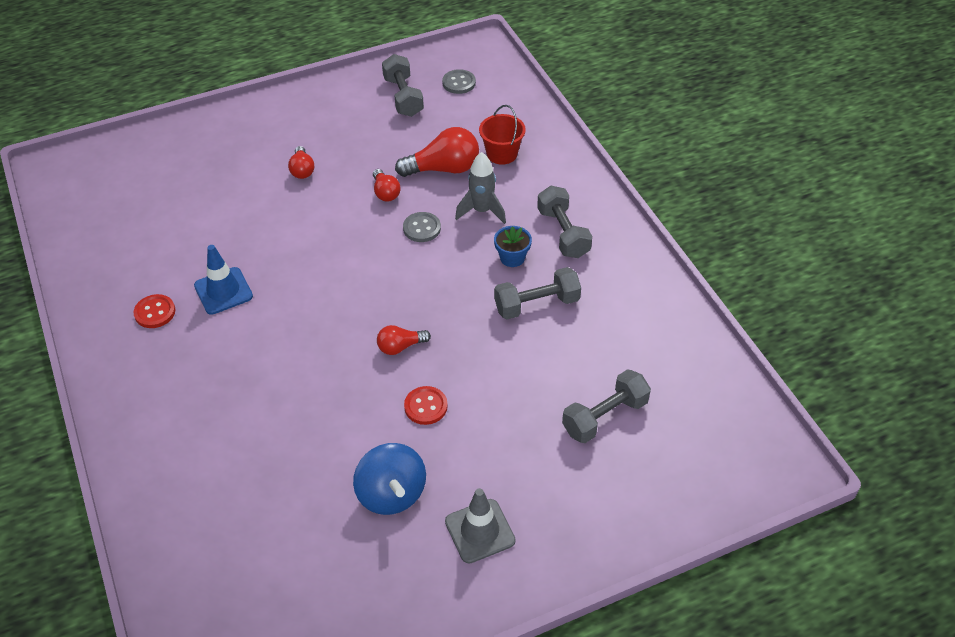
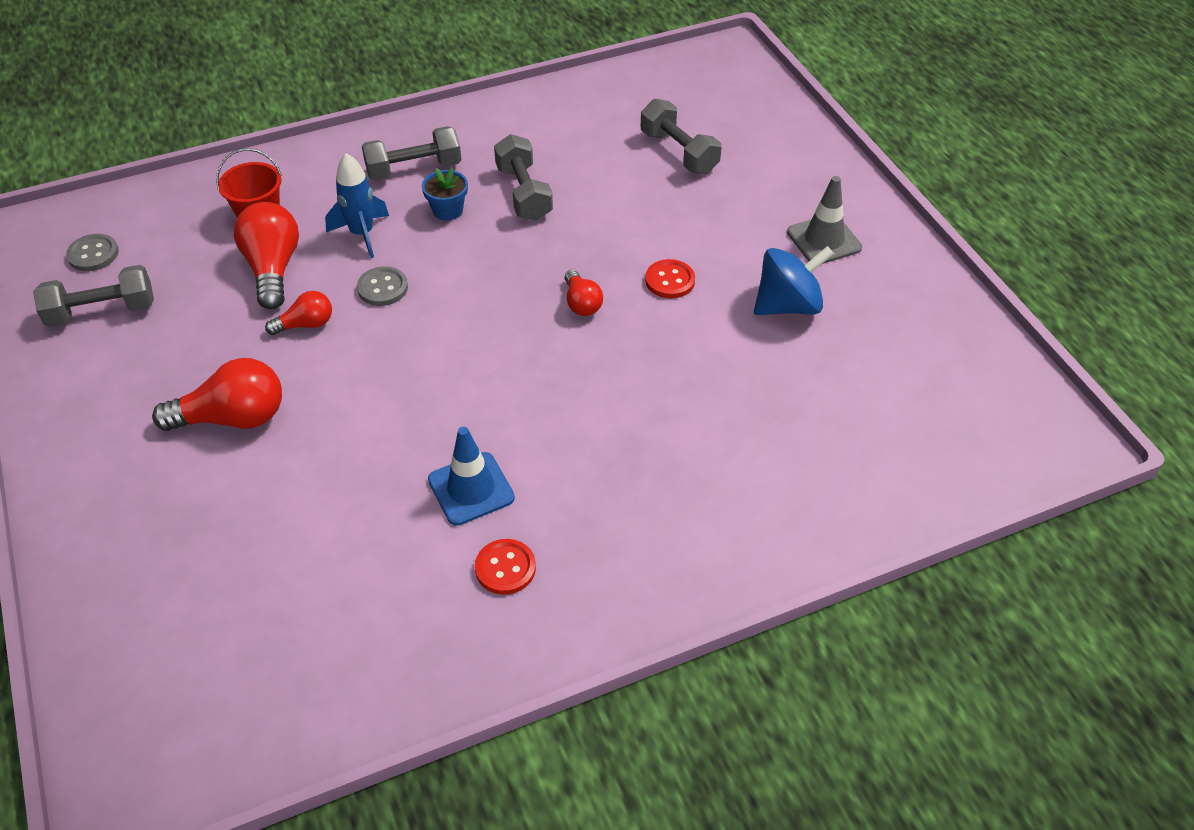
camera: 90 degrees left, 0 degrees up
red light bulb [288,146,314,179] -> red light bulb [152,358,282,431], size x1.77
grey rocket [455,152,506,224] -> blue rocket [325,153,389,258]

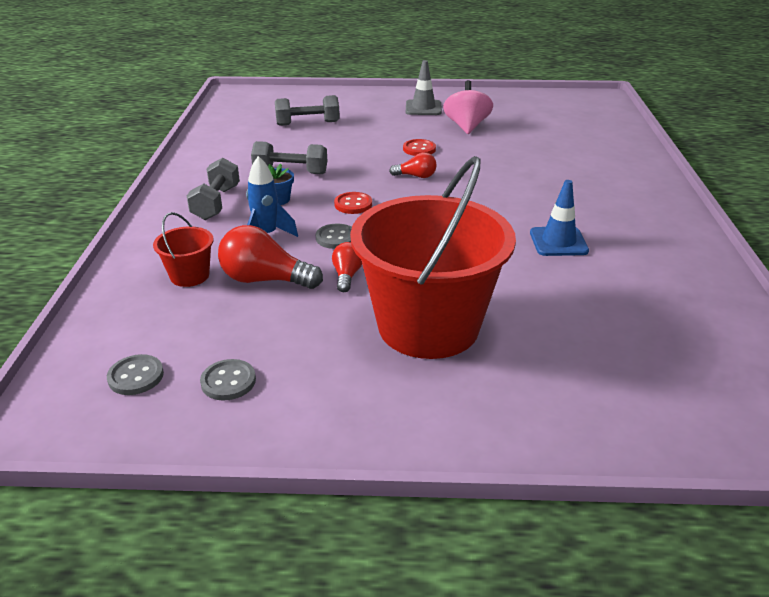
camera: 65 degrees left, 15 degrees down
grey dumbbell [33,265,154,327] -> grey button [200,359,256,400]
red light bulb [152,358,282,431] -> red bucket [350,156,516,359]
red button [475,539,536,595] -> red button moved to [334,192,372,214]
blue spinning top [754,246,834,315] -> pink spinning top [443,80,493,134]

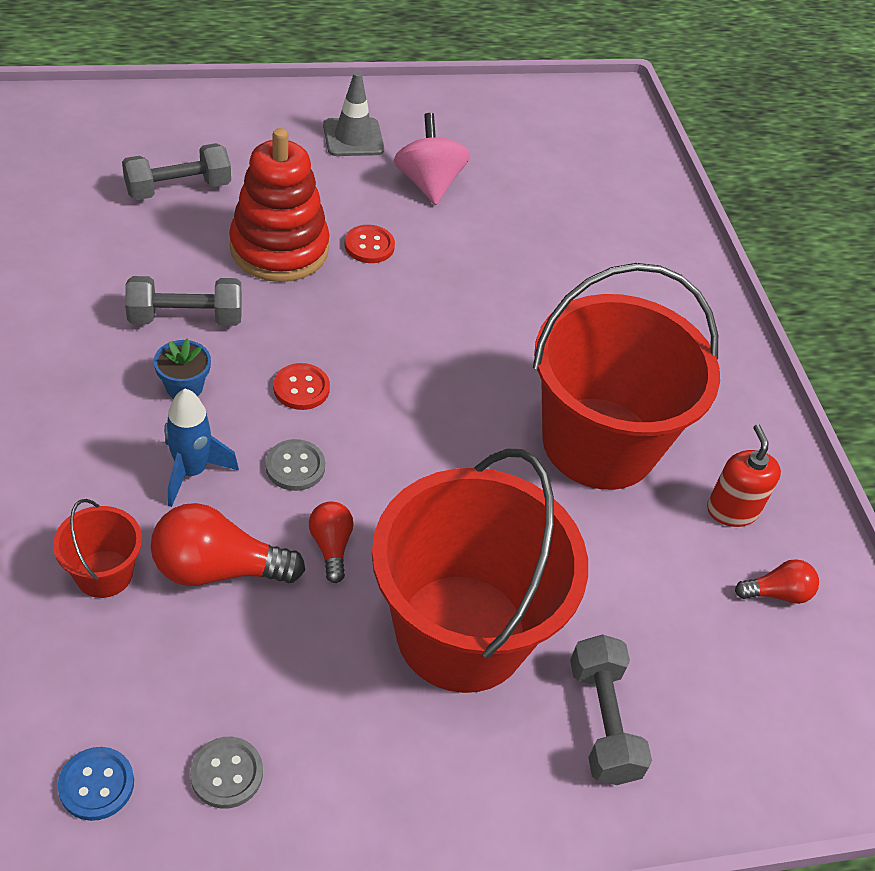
camera: 20 degrees left, 15 degrees up
grey button [107,354,164,395] -> blue button [58,747,134,821]
grey dumbbell [187,158,240,220] -> grey dumbbell moved to [570,634,652,785]
red light bulb [389,152,437,178] -> red light bulb moved to [735,559,819,604]
blue traffic cone [530,180,589,256] -> red bucket [533,263,720,490]
none -> red stacking toy [229,128,329,282]
none -> red soap dispenser [707,424,781,527]

